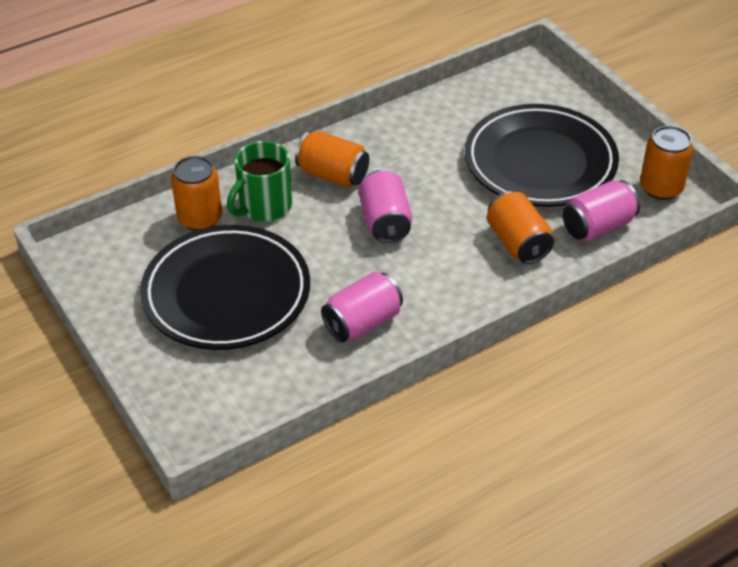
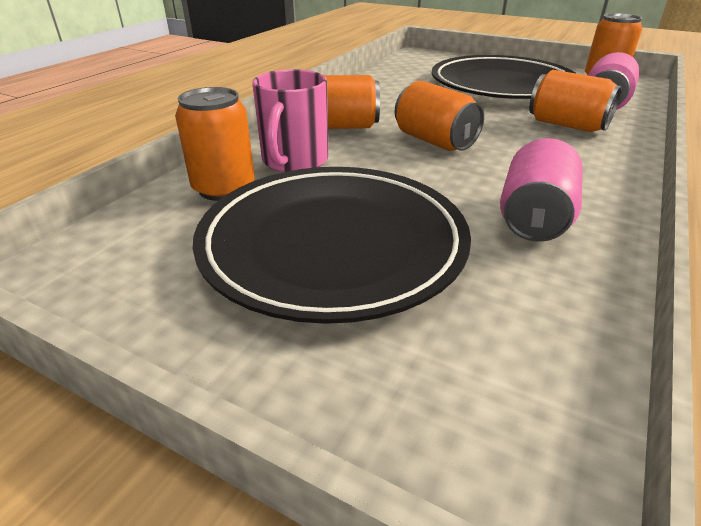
camera: 30 degrees left, 10 degrees down
green mug [227,141,292,222] -> pink mug [252,69,329,172]
pink can [358,170,412,243] -> orange can [395,81,484,151]

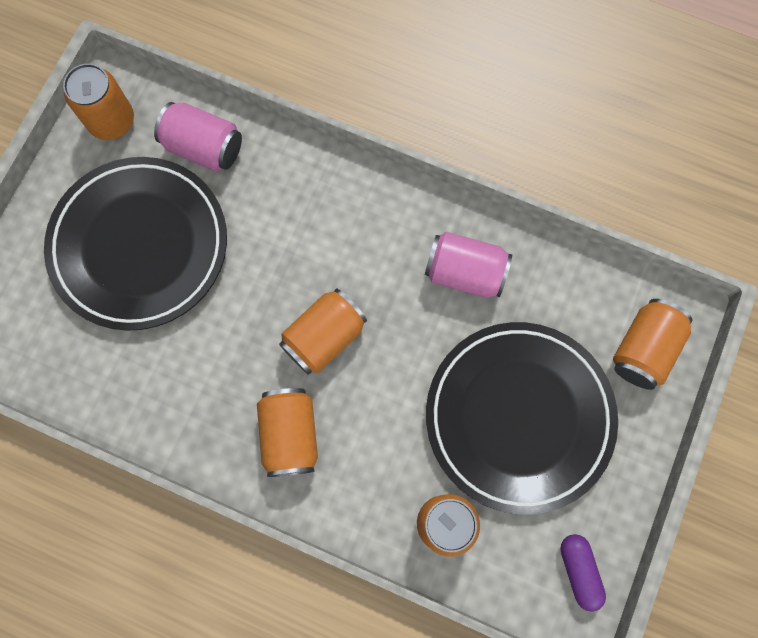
camera: 95 degrees left, 40 degrees up
pink mug [252,69,329,172] -> none
orange can [529,70,622,132] -> orange can moved to [613,299,693,390]
none -> purple capsule [560,534,606,612]

